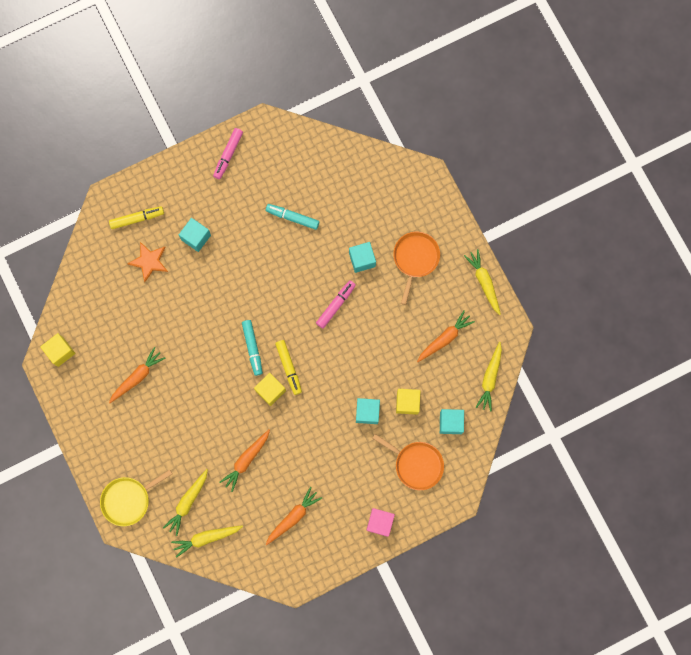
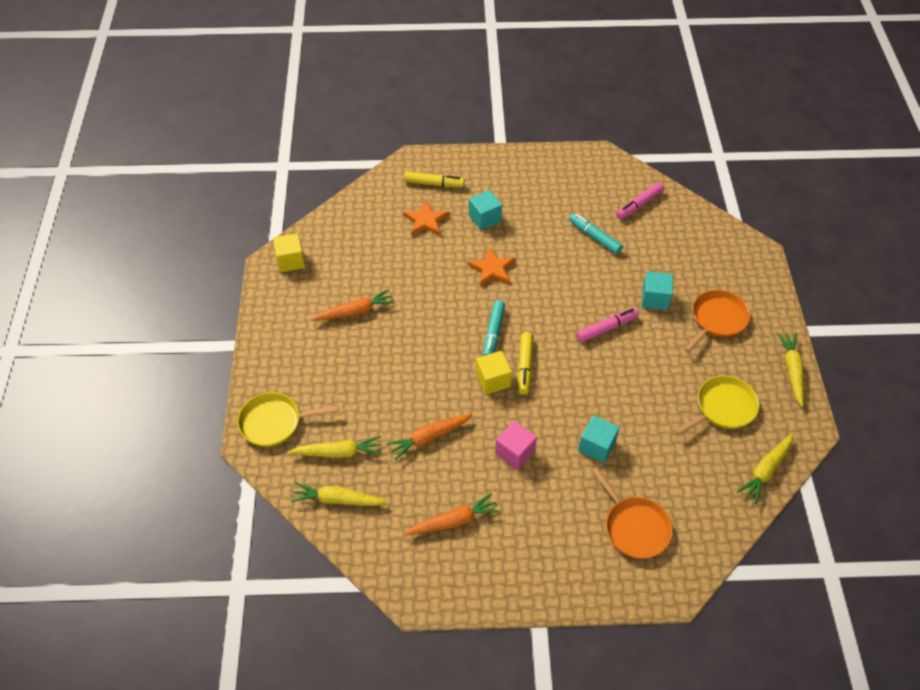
camera: 25 degrees right, 25 degrees down
yellow carrot [163,469,208,536] -> yellow carrot turned 150 degrees counterclockwise [288,436,382,458]
pink marker [213,128,243,179] -> pink marker moved to [616,182,664,220]
pink cube [366,508,395,537] -> pink cube moved to [495,421,537,470]
yellow cube [396,389,420,415] -> none
orange carrot [417,310,475,362] -> yellow pan [675,376,759,436]
turquoise cube [440,409,464,434] -> none
none -> orange star [468,247,515,286]

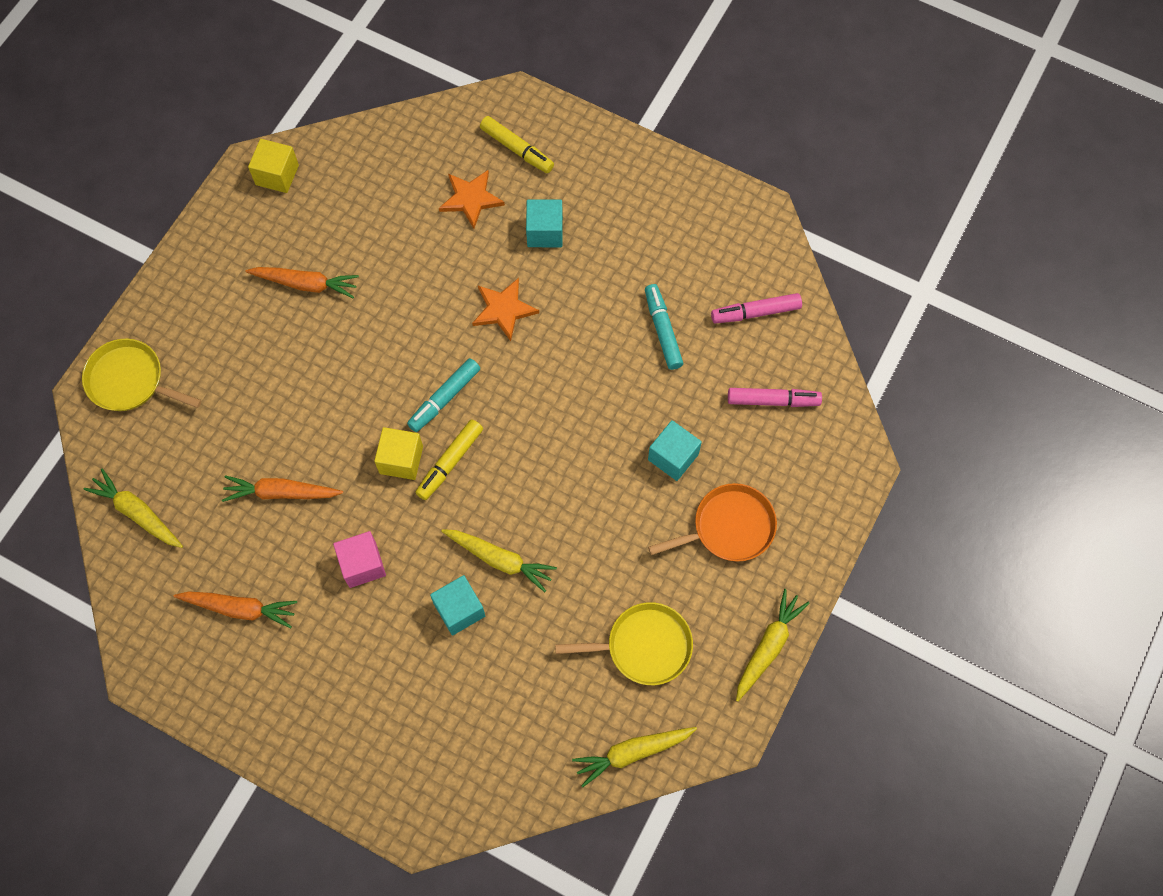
camera: 30 degrees right, 15 degrees up
yellow carrot [288,436,382,458] -> yellow carrot moved to [441,529,557,592]
pink marker [576,308,638,343] -> pink marker moved to [728,388,822,407]
orange pan [592,467,673,559] -> none

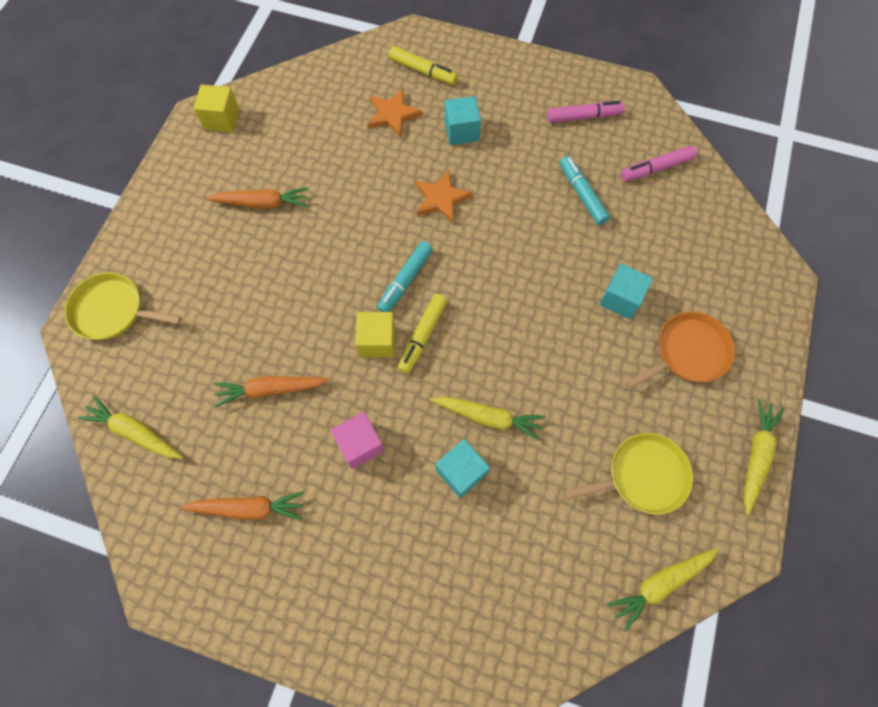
camera: 10 degrees left, 0 degrees up
pink marker [728,388,822,407] -> pink marker moved to [547,101,625,123]

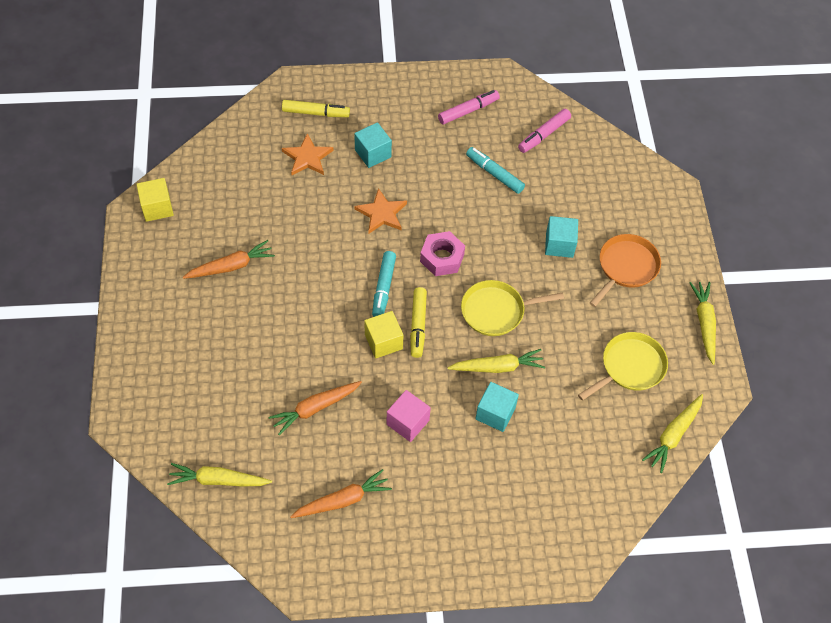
camera: 25 degrees left, 10 degrees down
yellow pan [65,272,182,340] -> yellow pan moved to [461,280,564,336]
none -> pink nut [420,231,465,276]

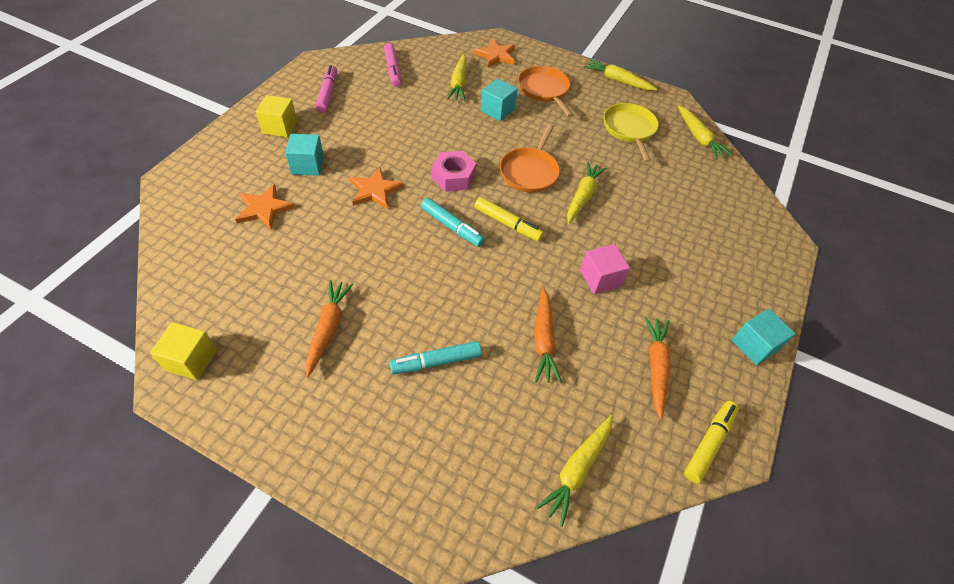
camera: 60 degrees left, 5 degrees down
yellow marker [282,100,350,117] -> yellow marker moved to [684,401,739,484]
yellow cube [364,311,403,358] -> yellow cube moved to [256,95,297,138]
yellow pan [461,280,564,336] -> orange pan [500,124,560,193]
turquoise marker [466,147,525,194] -> turquoise marker moved to [390,341,482,374]
turquoise cube [475,382,519,432] -> turquoise cube moved to [732,309,796,365]
none -> yellow carrot [447,53,467,101]
none -> orange star [473,39,515,68]

